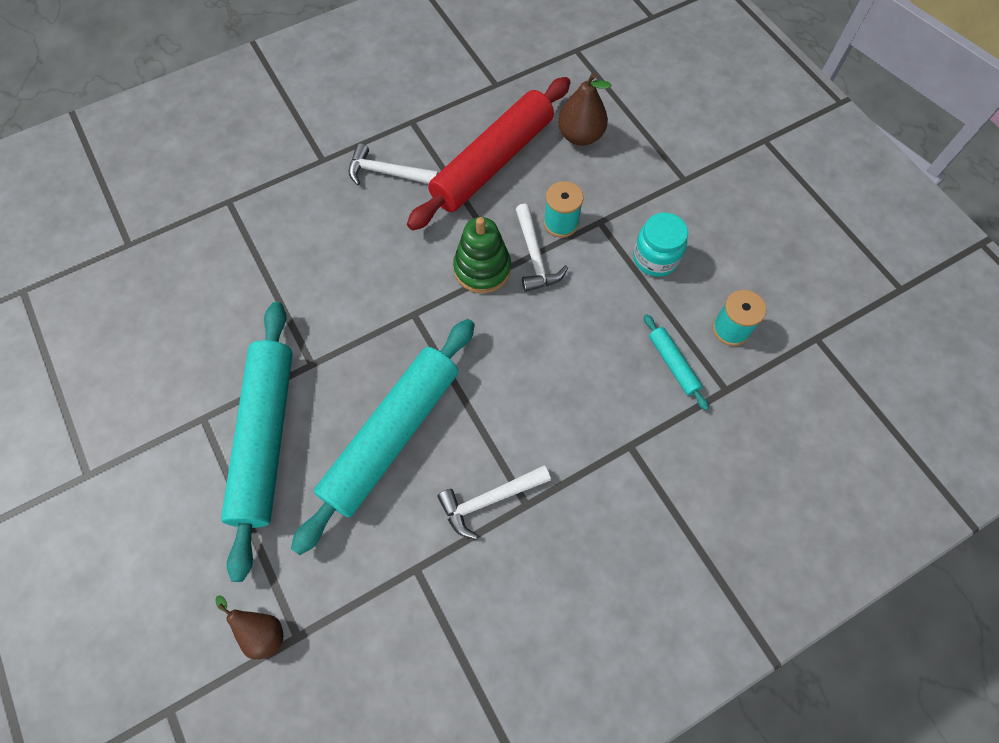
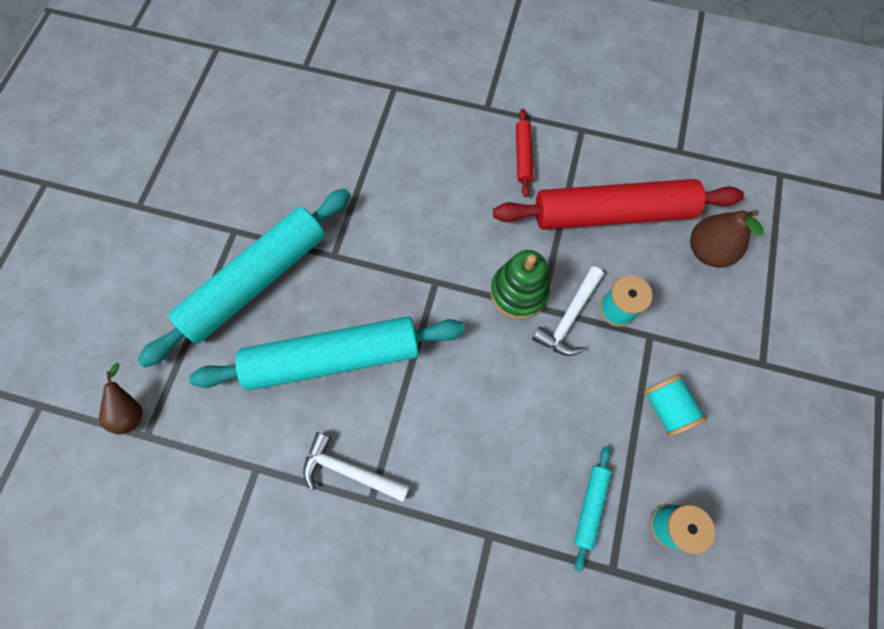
camera: 45 degrees right, 5 degrees up
white hammer [349,143,439,185] -> red rolling pin [516,109,533,197]
turquoise jar [633,213,688,277] -> turquoise spool [643,374,707,436]

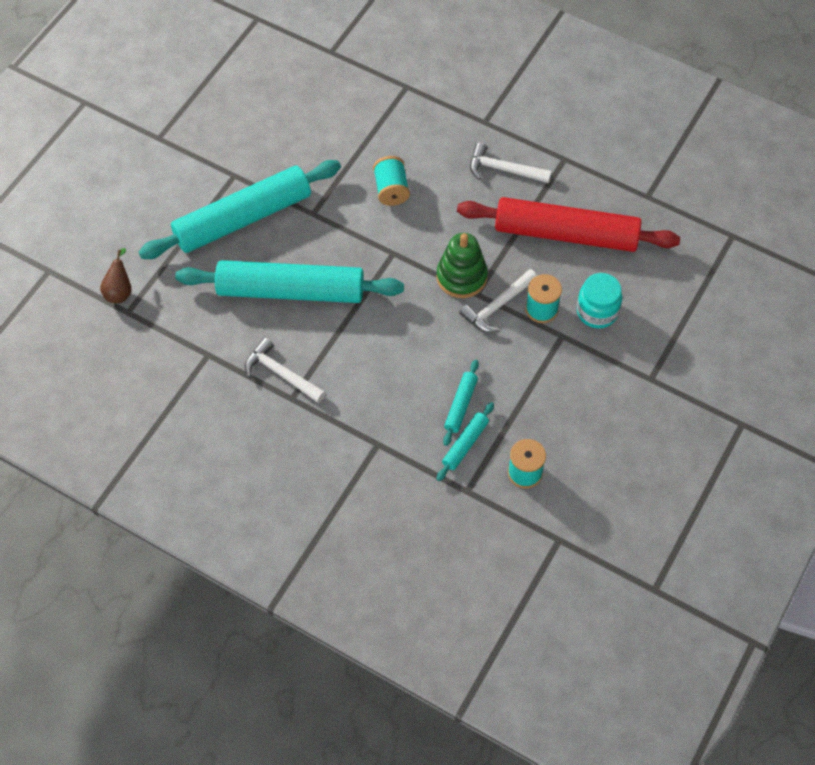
camera: 15 degrees right, 10 degrees down
red rolling pin [516,109,533,197] -> white hammer [470,142,552,183]
turquoise spool [643,374,707,436] -> turquoise spool moved to [373,156,410,206]
brown pear [690,210,764,267] -> none
none -> turquoise rolling pin [443,360,479,446]
none -> turquoise jar [577,273,622,328]

